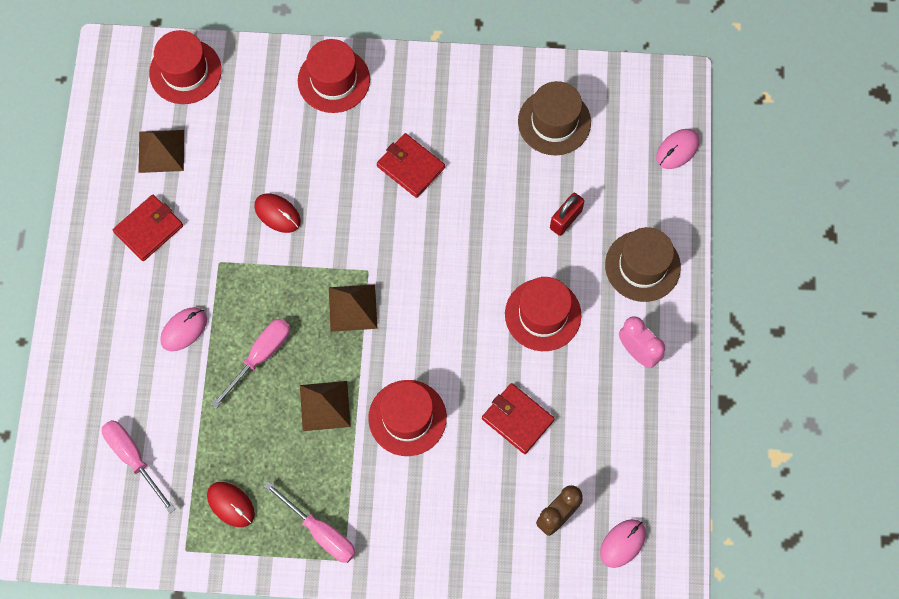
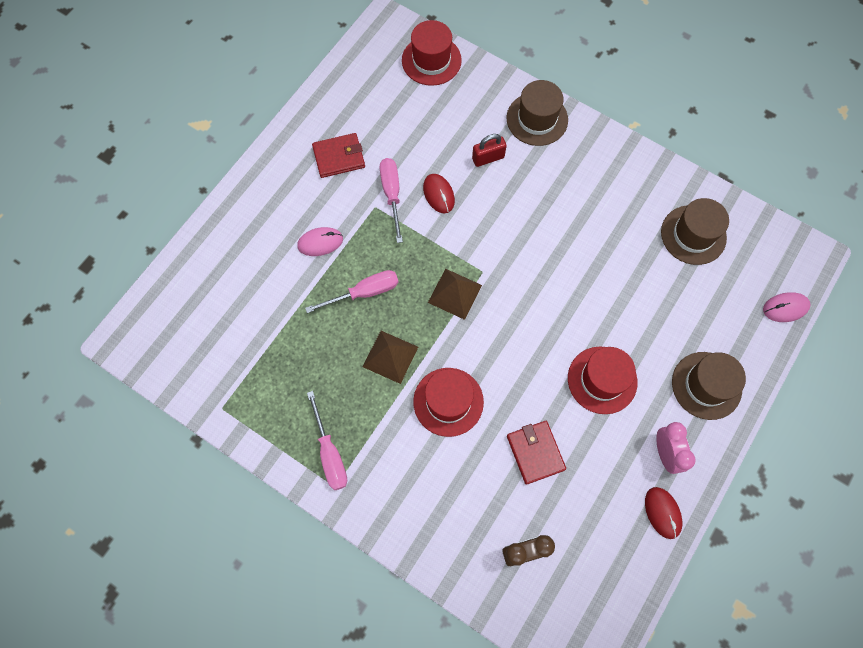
camera: 30 degrees right, 0 degrees up
pink screwdriver [102,420,175,513] -> pink screwdriver moved to [380,158,403,243]
brown pyramid [138,130,184,173] -> none
red mouse [207,482,255,527] -> red mouse moved to [645,487,682,539]
red hat [298,39,370,113] -> brown hat [507,80,568,146]
red wallet [377,133,445,198] -> none
red padlock [550,193,584,236] -> red padlock moved to [472,134,507,167]
pink mouse [600,519,646,568] -> none

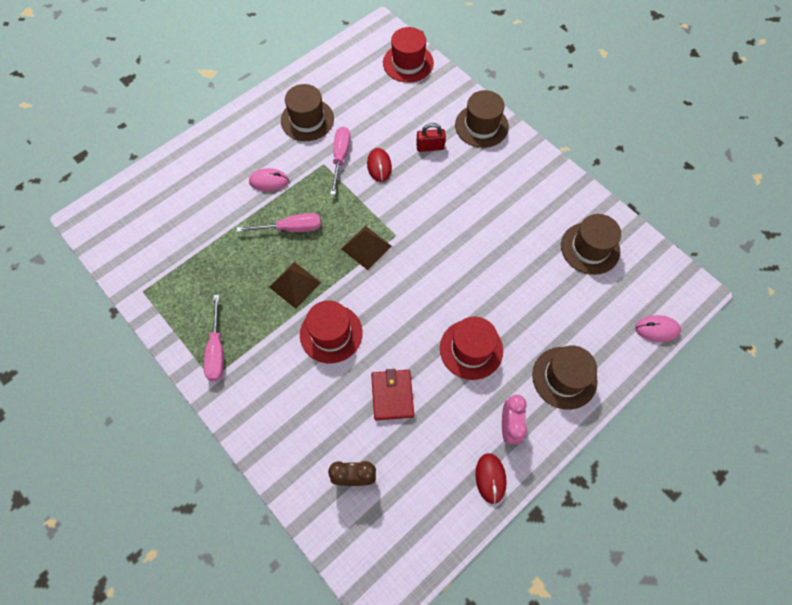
camera: 15 degrees right, 5 degrees down
red wallet [312,133,365,178] -> brown hat [281,84,334,141]

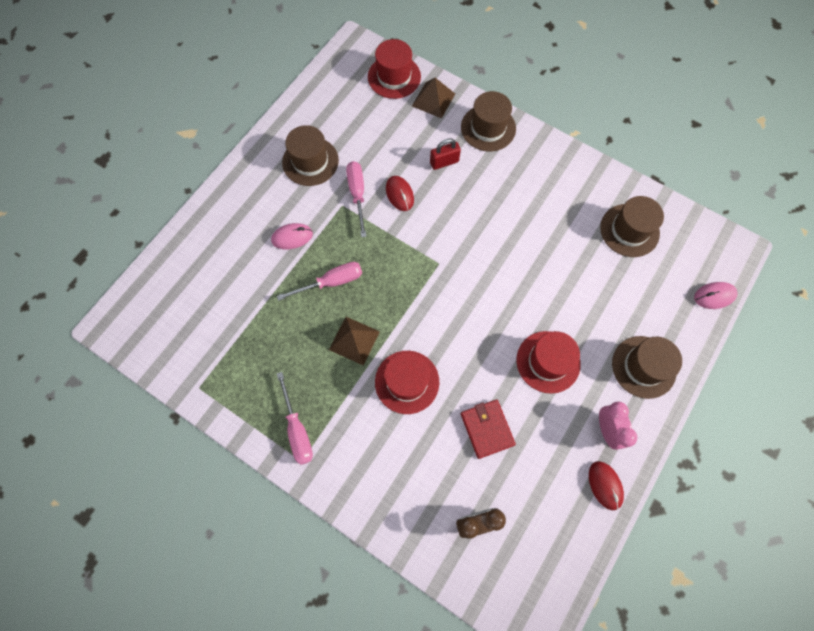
camera: 15 degrees left, 5 degrees up
brown pyramid [342,226,391,270] -> brown pyramid moved to [412,78,455,118]

